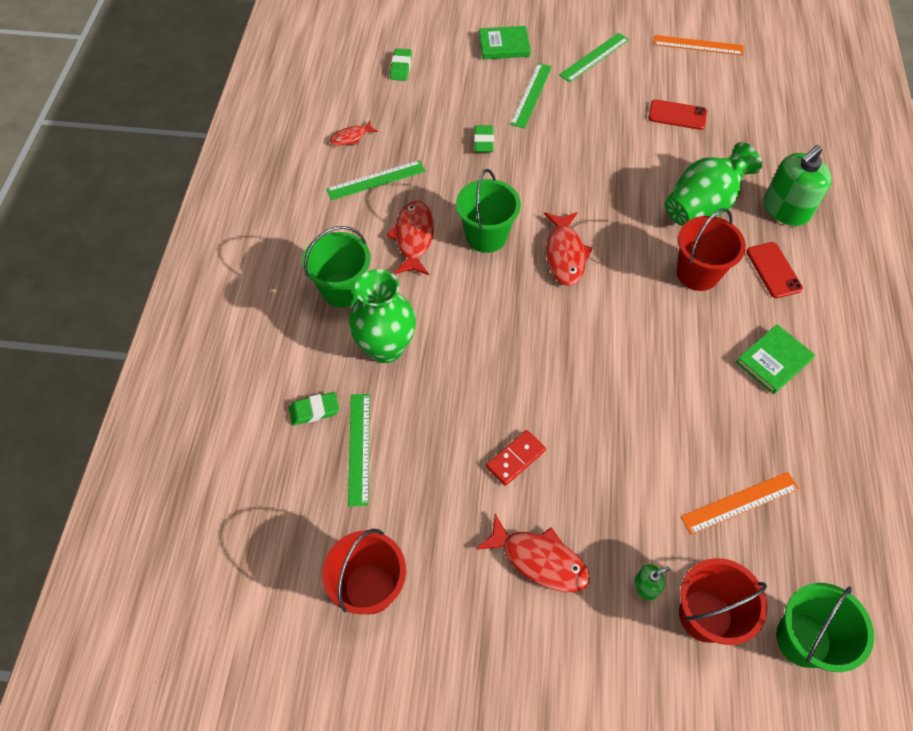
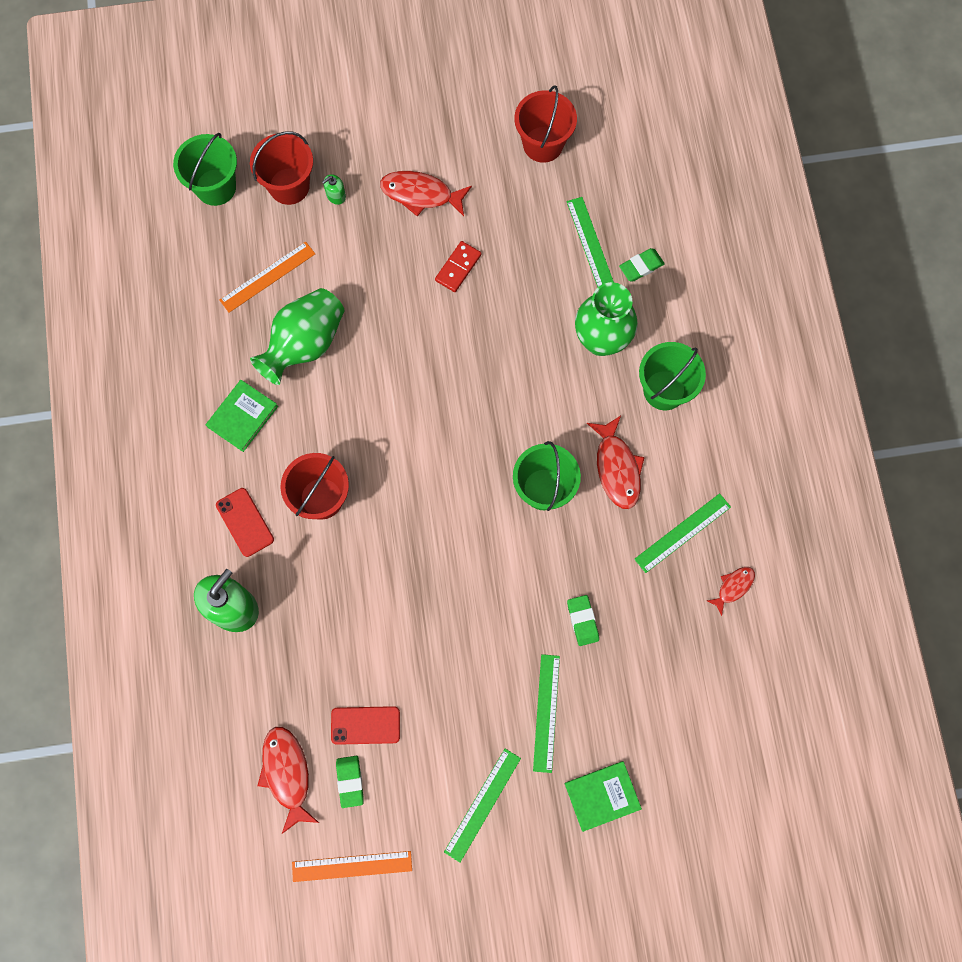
camera: 165 degrees right, 15 degrees up
green eraser [390,48,412,81] -> green eraser moved to [336,756,364,808]
red fish [544,212,593,286] -> red fish moved to [257,727,319,834]
green vase [665,142,762,226] -> green vase moved to [250,288,344,385]

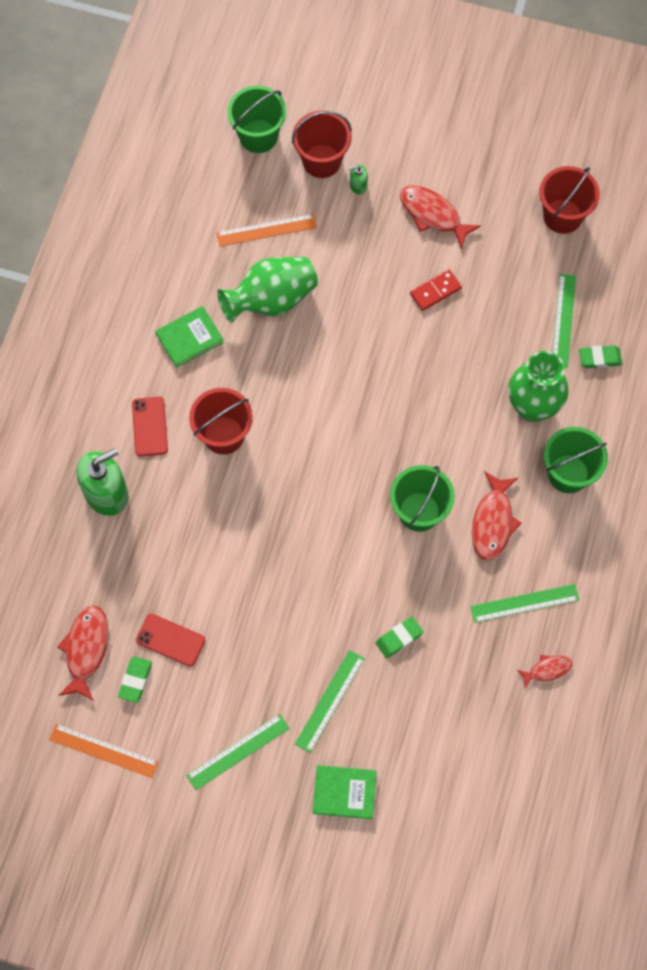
camera: 25 degrees right, 5 degrees down
green eraser [567,595,599,646] -> green eraser turned 45 degrees clockwise [376,616,423,658]

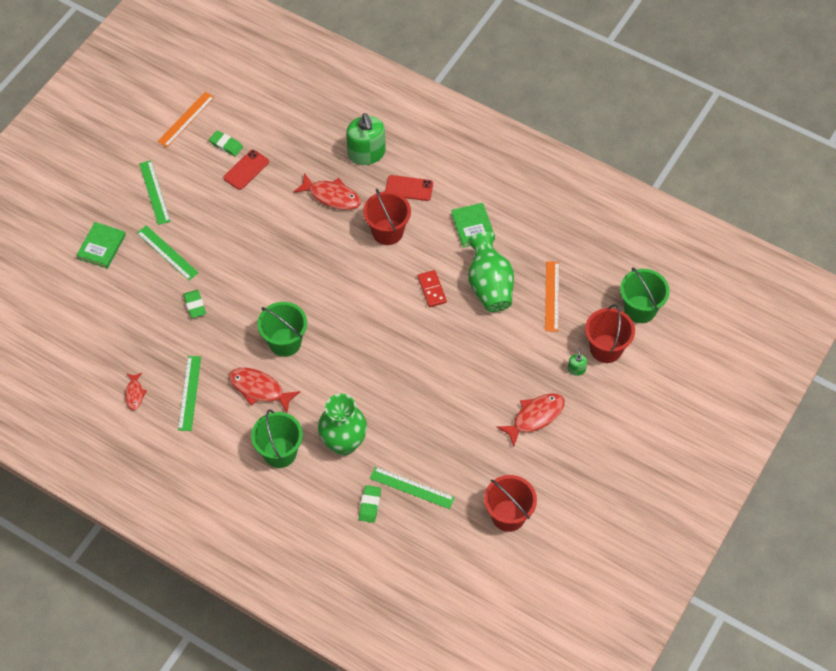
camera: 105 degrees right, 10 degrees down
red fish [57,605,109,701] -> red fish moved to [293,173,361,210]
red domino [410,269,462,311] -> red domino moved to [418,270,447,307]

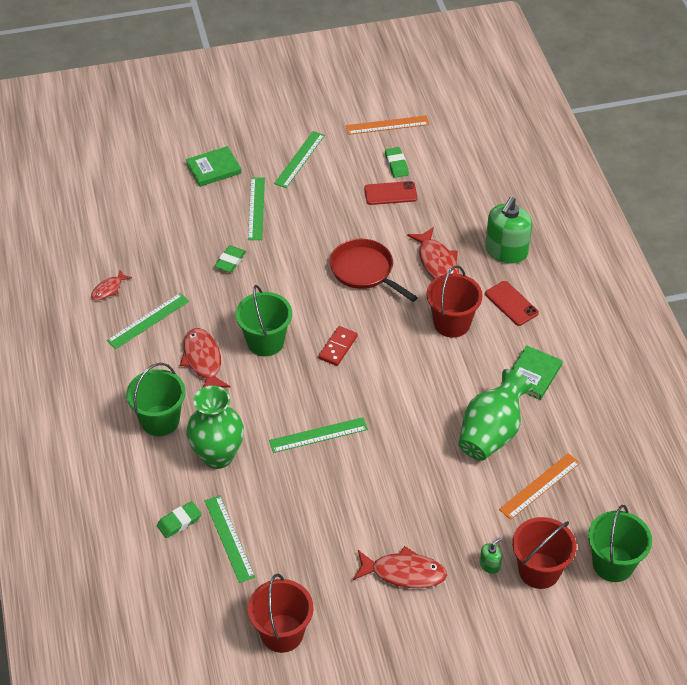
camera: 45 degrees right, 10 degrees down
red domino [418,270,447,307] -> red domino moved to [318,326,358,366]
none -> green ruler [269,417,368,453]
none -> red pan [330,239,418,302]

